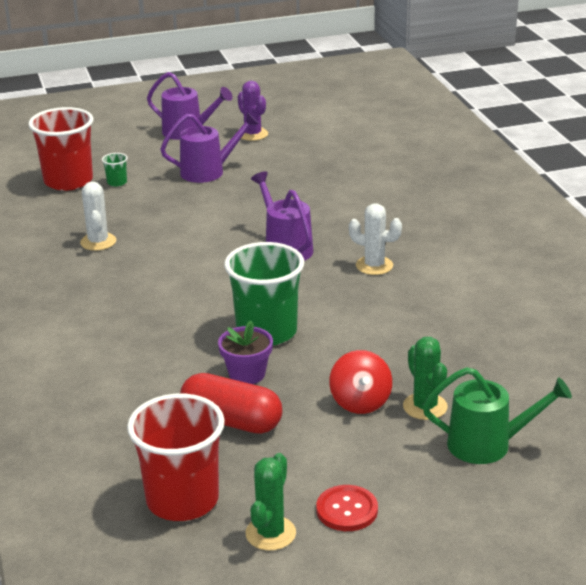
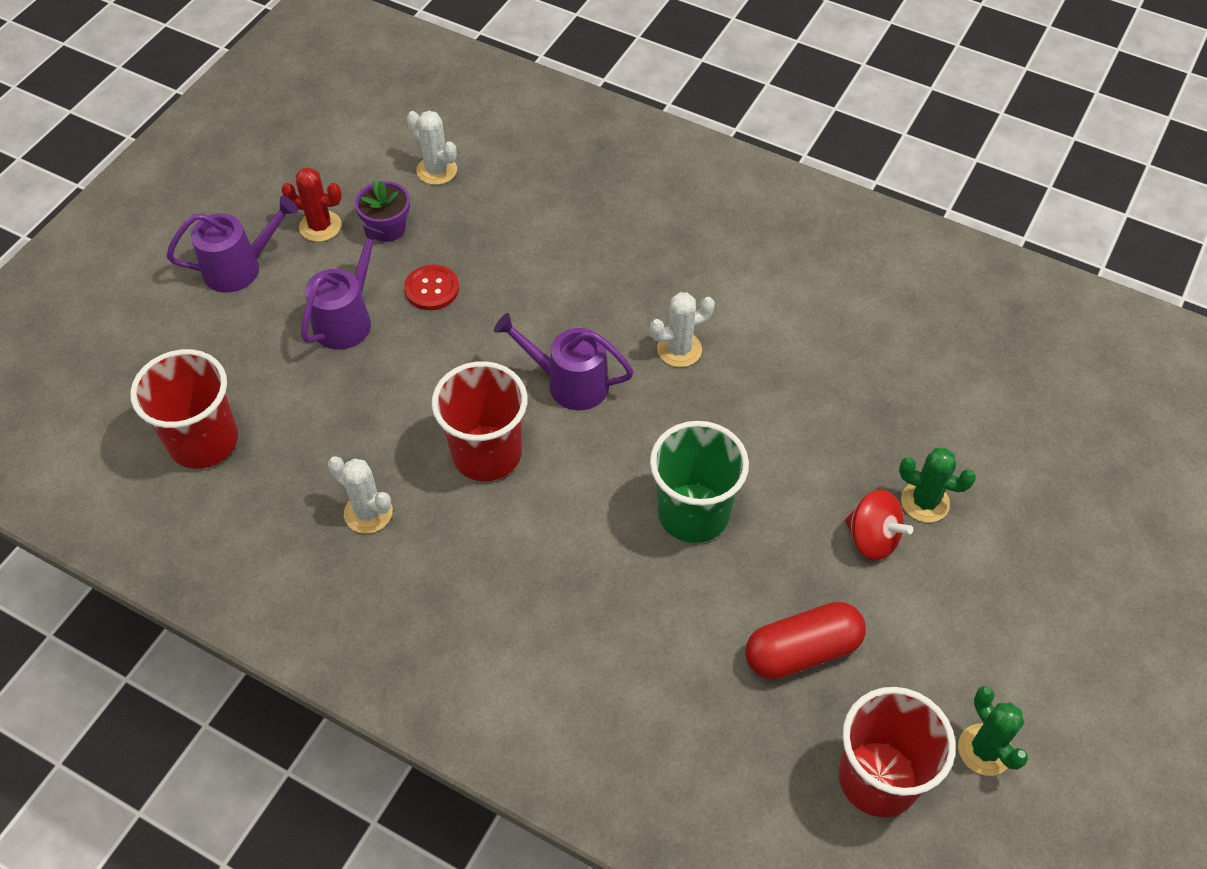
camera: 45 degrees left, 25 degrees up
green cup [102,153,128,187] -> none
purple flower pot [218,320,273,384] -> purple flower pot moved to [355,180,410,242]
purple cactus [238,81,268,141] -> red cactus [281,167,342,242]
red button [316,485,378,531] -> red button moved to [404,264,459,310]
green watering can [423,367,572,464] -> none
none -> white cactus [407,111,457,185]
none -> red cup [432,361,527,481]

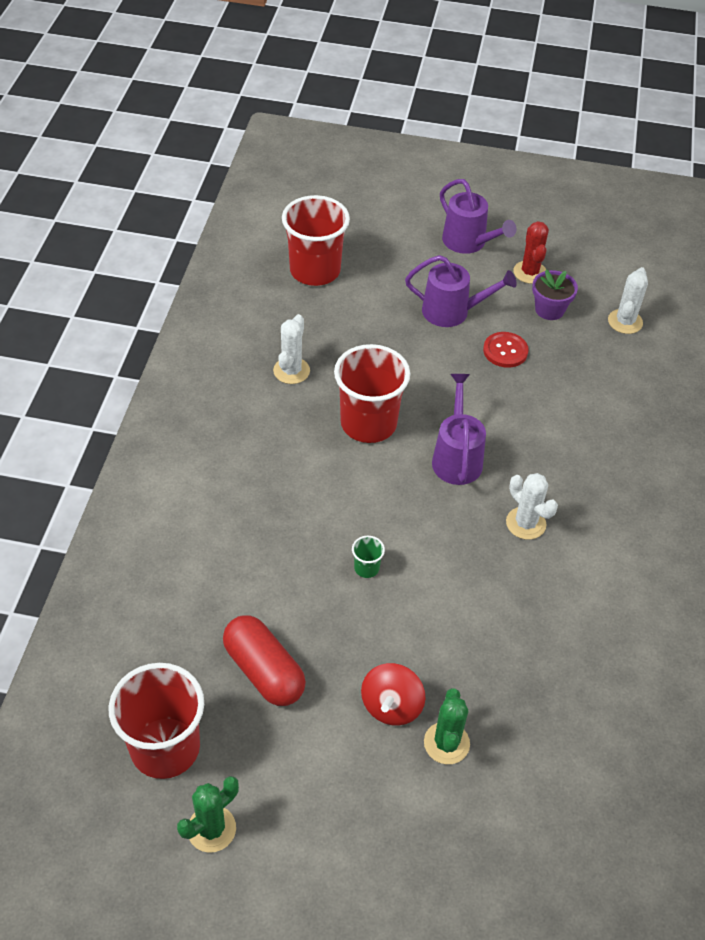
camera: 70 degrees right, 5 degrees down
green cup [650,421,749,543] -> green cup [352,536,385,578], size x0.41

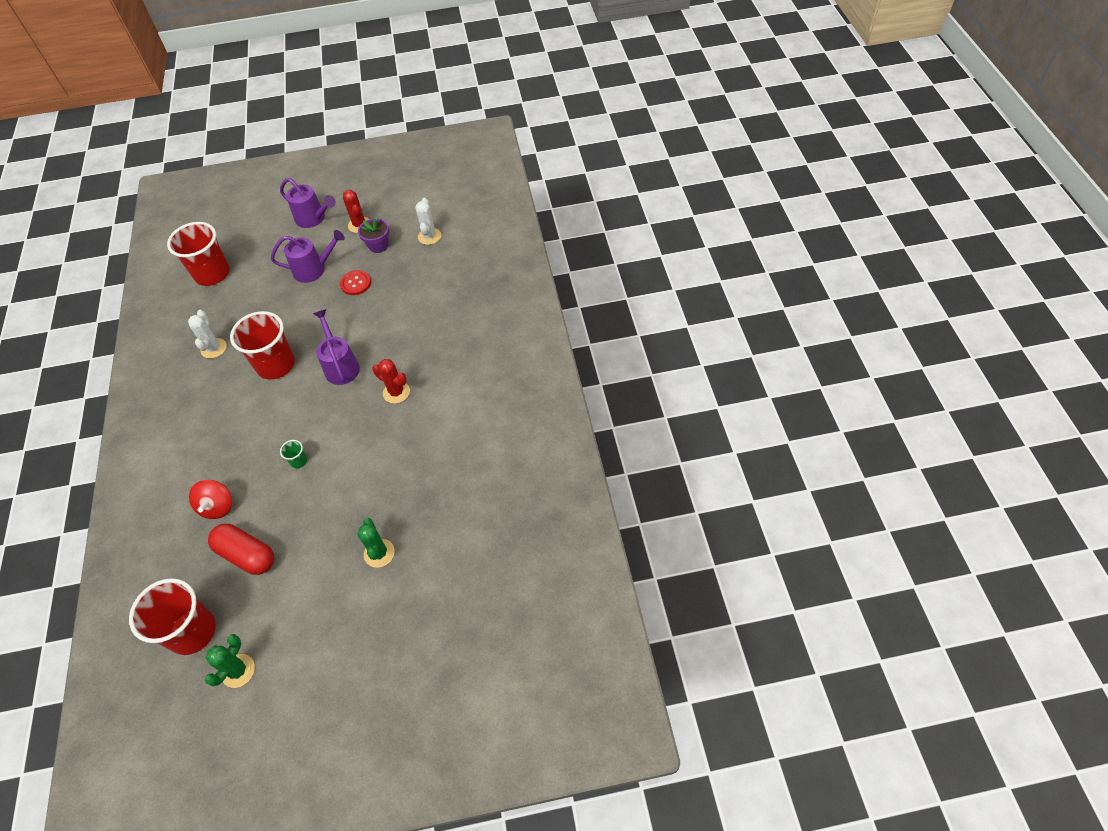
camera: 15 degrees left, 5 degrees up
red spinning top [361,663,426,726] -> red spinning top moved to [189,480,232,519]
white cactus [506,473,558,540] -> red cactus [372,359,410,404]

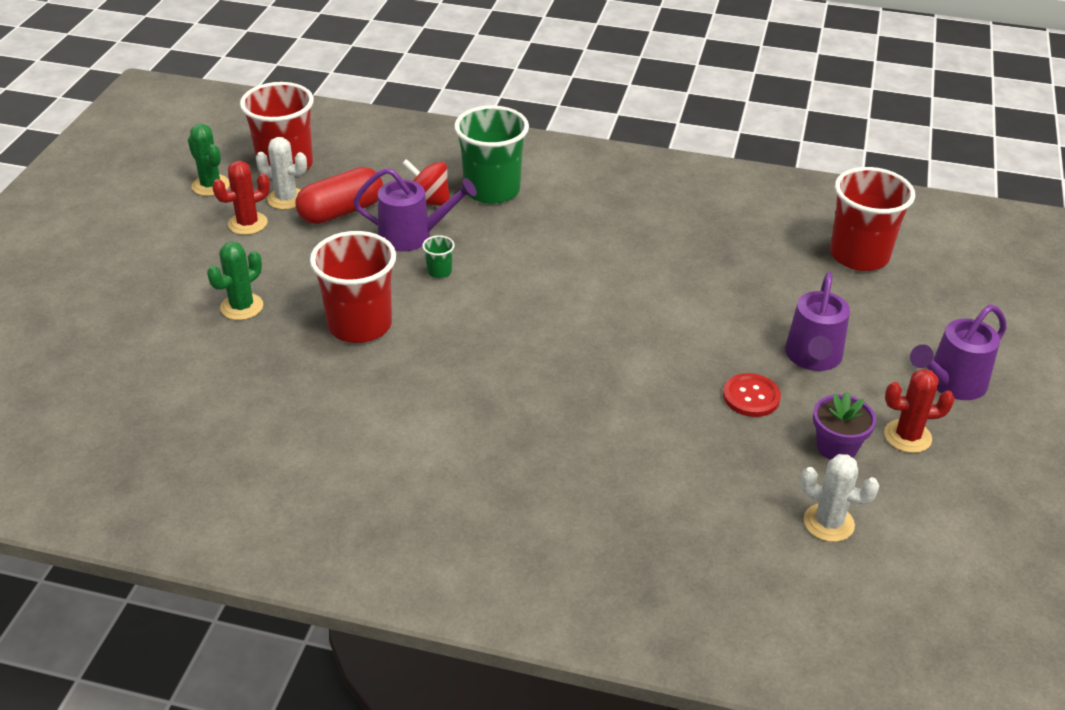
camera: 110 degrees right, 15 degrees down
white cactus [188,310,227,359] -> white cactus moved to [256,137,307,210]
red cup [230,311,295,380] -> red cup moved to [310,231,396,343]
purple watering can [313,309,360,385] -> purple watering can moved to [353,168,477,252]
green cactus [358,518,395,568] -> green cactus turned 60 degrees counterclockwise [207,242,263,320]
red cactus [372,359,410,404] -> red cactus moved to [212,161,270,235]
none -> green cup [454,105,529,204]

